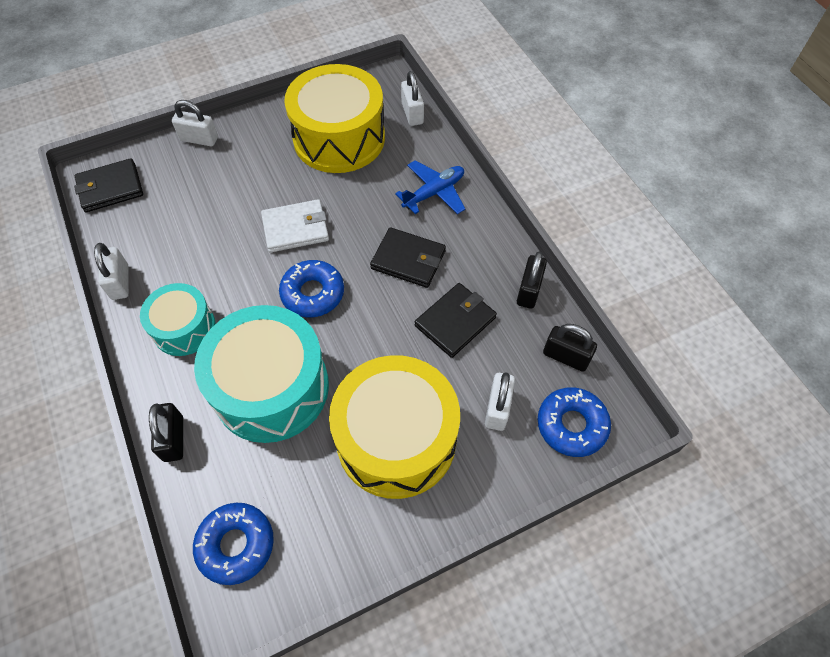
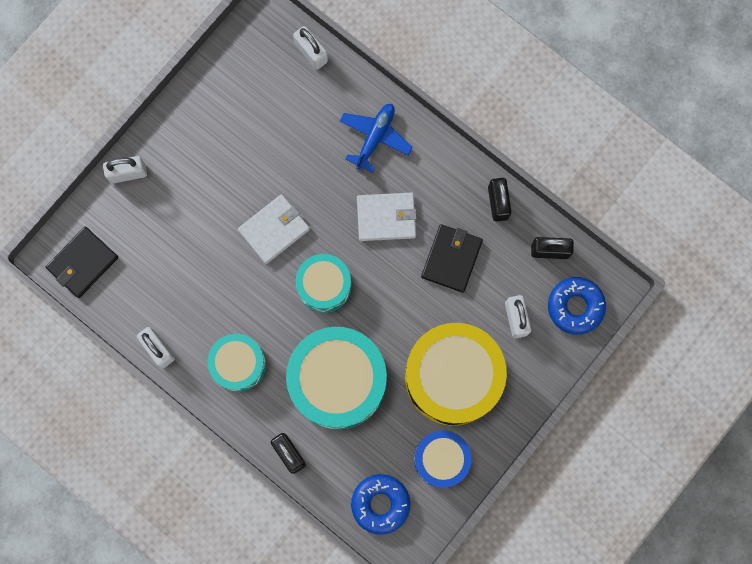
camera: 25 degrees left, 20 degrees up
blue donut [279,260,344,317] -> turquoise drum [295,254,352,313]
yellow drum [284,64,385,173] -> none
black wallet [370,227,446,288] -> white wallet [357,192,417,241]
none -> blue drum [414,430,472,488]

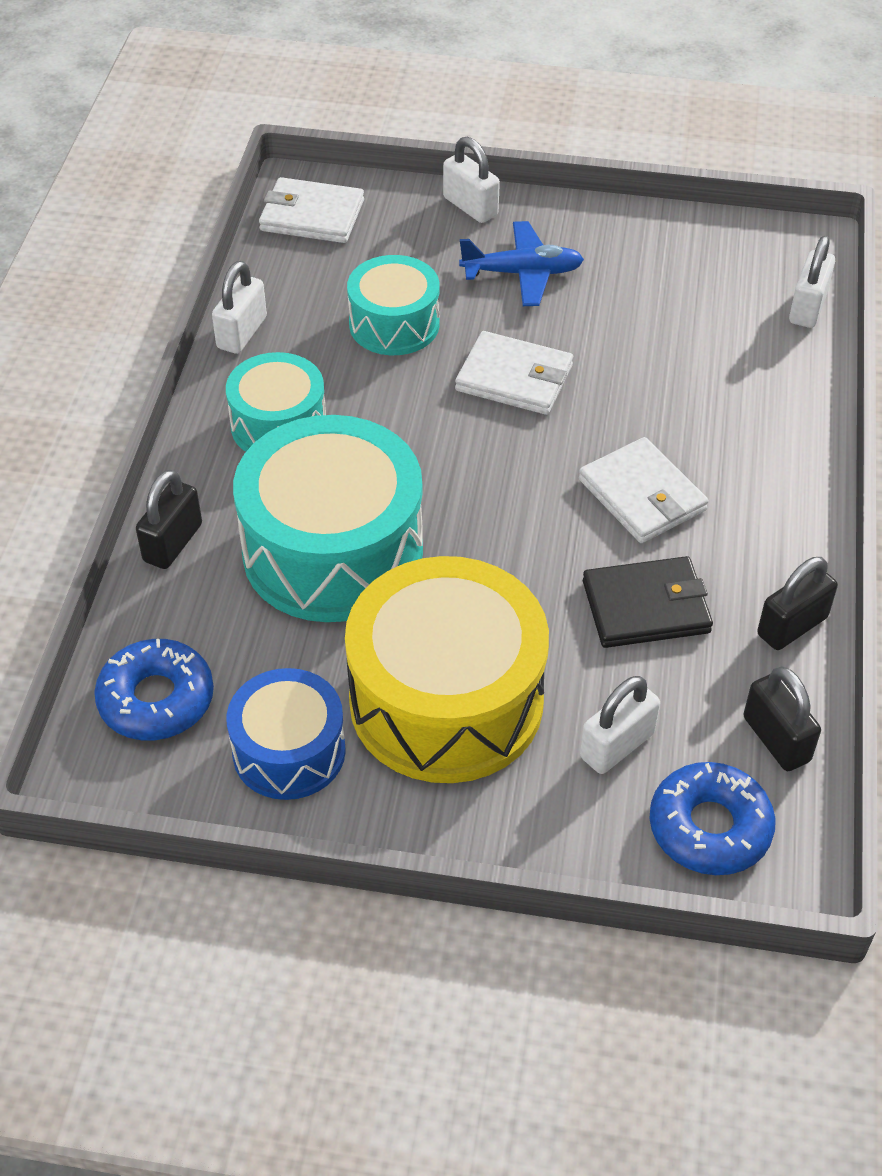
camera: 60 degrees right, 30 degrees down
black wallet [46,227,118,298] -> white wallet [259,177,364,243]
turquoise drum [295,254,352,313] -> turquoise drum moved to [347,255,440,355]
blue plane [339,104,413,173] -> blue plane moved to [459,221,584,306]

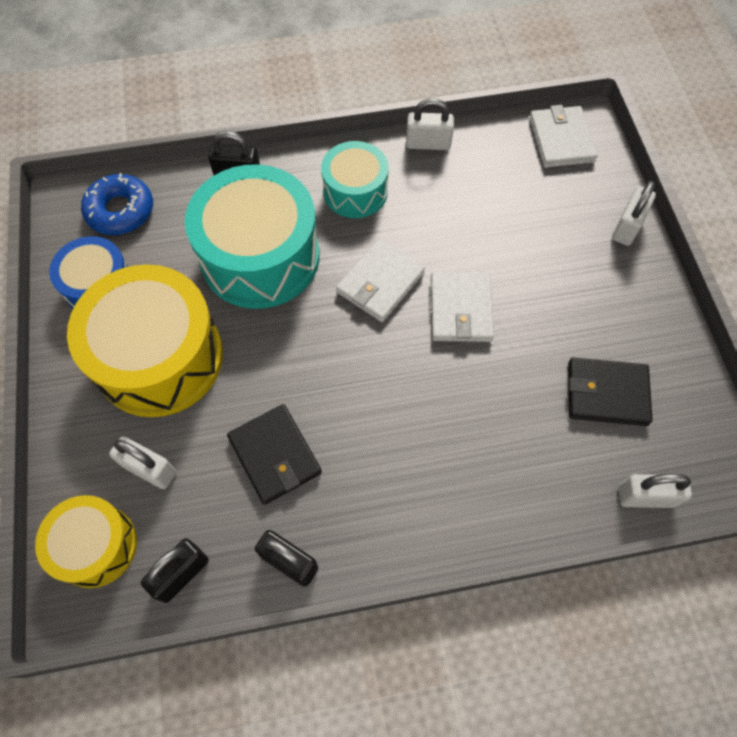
camera: 70 degrees right, 15 degrees up
turquoise drum [347,255,440,355] -> none
blue plane [459,221,584,306] -> none
white wallet [579,437,709,543] -> white wallet moved to [336,239,425,322]
blue donut [649,762,776,875] -> yellow drum [35,495,137,588]
none -> black wallet [568,357,652,426]

